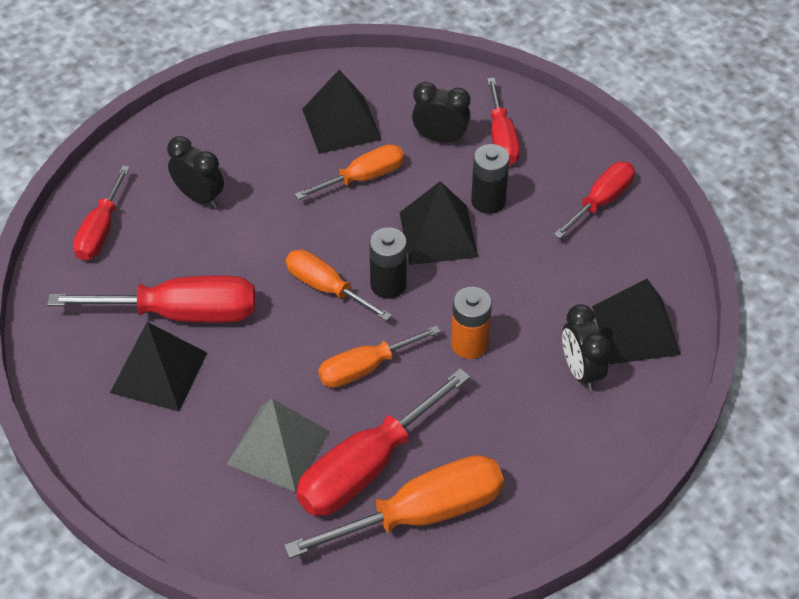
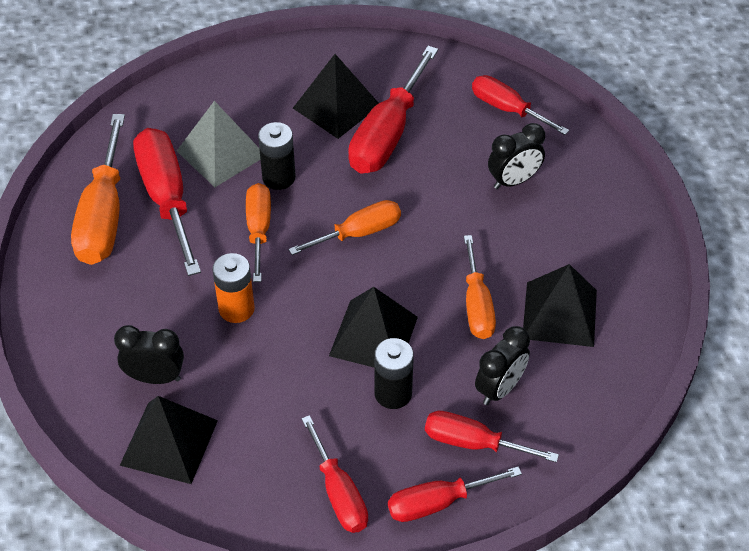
camera: 115 degrees right, 0 degrees up
black battery [369,227,407,299] -> black battery moved to [258,122,296,190]
none -> red screwdriver [388,466,522,522]

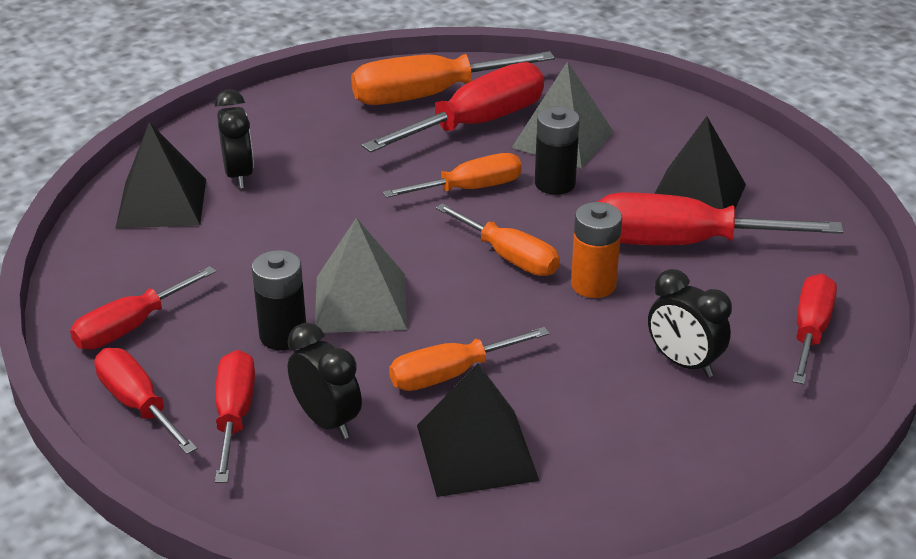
camera: 70 degrees right, 15 degrees down
orange battery [212,253,255,323] -> orange battery moved to [571,202,622,298]
black pyramid [329,287,418,368] -> grey pyramid [315,218,407,333]
black clock [475,326,530,405] -> black clock turned 150 degrees counterclockwise [288,323,362,439]

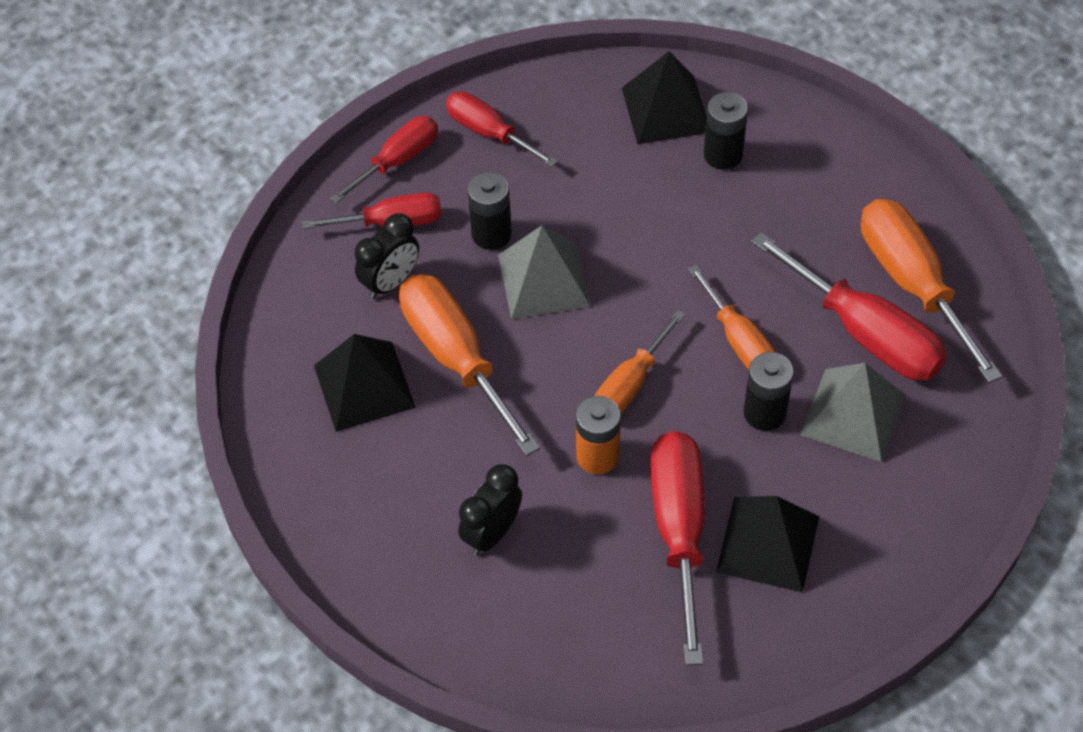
camera: 85 degrees right, 20 degrees up
black clock [215,89,254,189] -> black battery [704,92,748,170]
orange screwdriver [389,327,550,391] -> orange screwdriver [399,274,540,456], size x1.60
red screwdriver [793,274,837,385] -> none

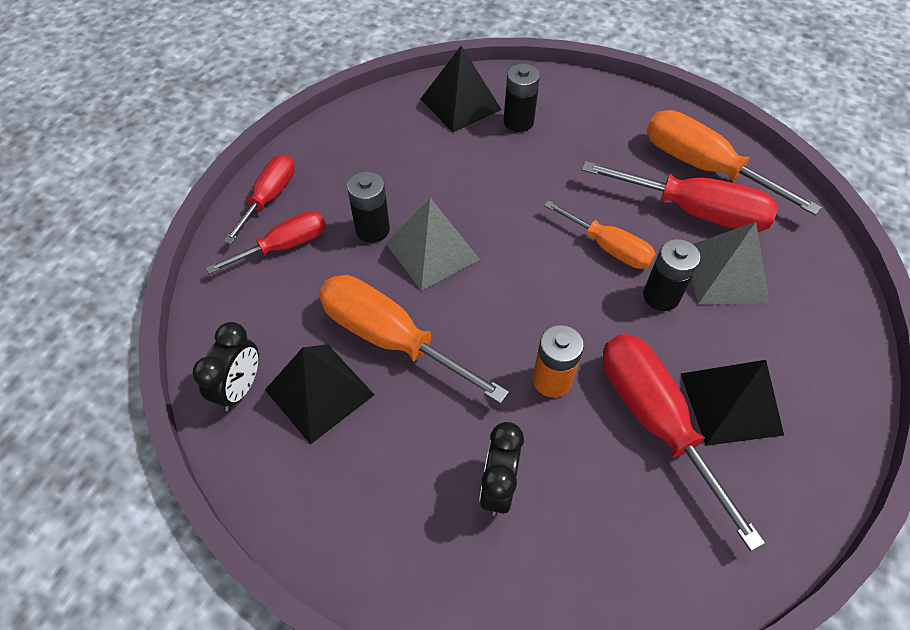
camera: 25 degrees left, 0 degrees up
black clock [354,213,419,299] -> black clock moved to [192,322,259,411]
red screwdriver [446,92,558,167] -> none
orange screwdriver [594,310,685,414] -> none

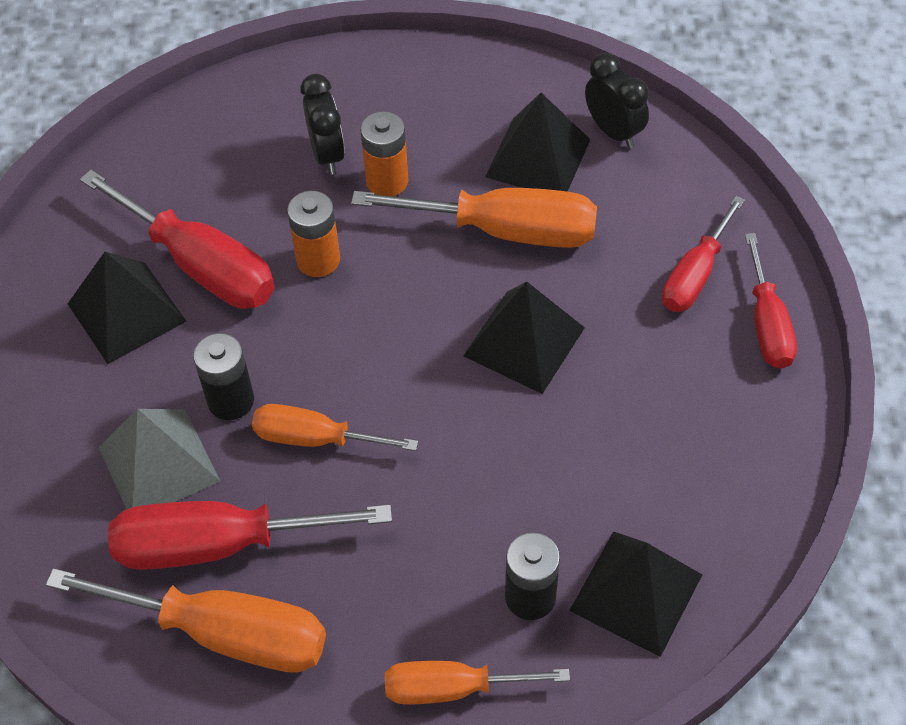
camera: 155 degrees right, 0 degrees up
black clock [192,322,259,411] -> black clock turned 150 degrees clockwise [585,53,649,148]
black battery [347,171,390,243] -> none
grey pyramid [386,198,480,291] -> black pyramid [463,281,585,394]
none -> orange battery [360,111,408,196]
none -> orange screwdriver [385,661,570,704]

